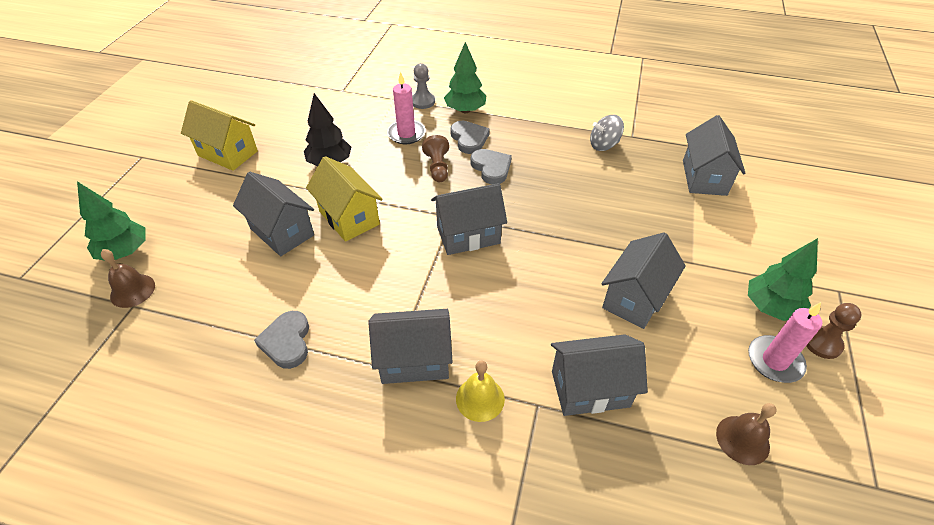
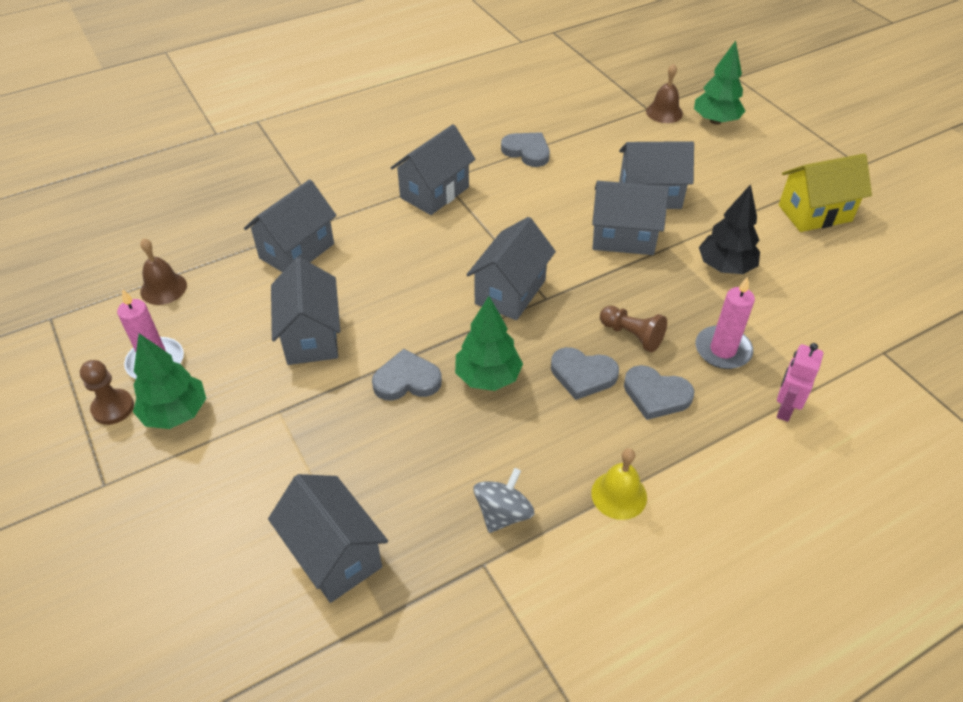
camera: 135 degrees right, 0 degrees up
yellow house [306,156,383,242] -> grey house [592,181,669,255]
grey pawn [412,63,435,109] -> pink robot [777,343,823,422]
green tree [444,42,486,113] -> green tree moved to [455,296,523,391]
yellow bell [456,361,505,422] -> yellow bell moved to [591,448,647,520]
none -> grey heart [372,349,442,401]

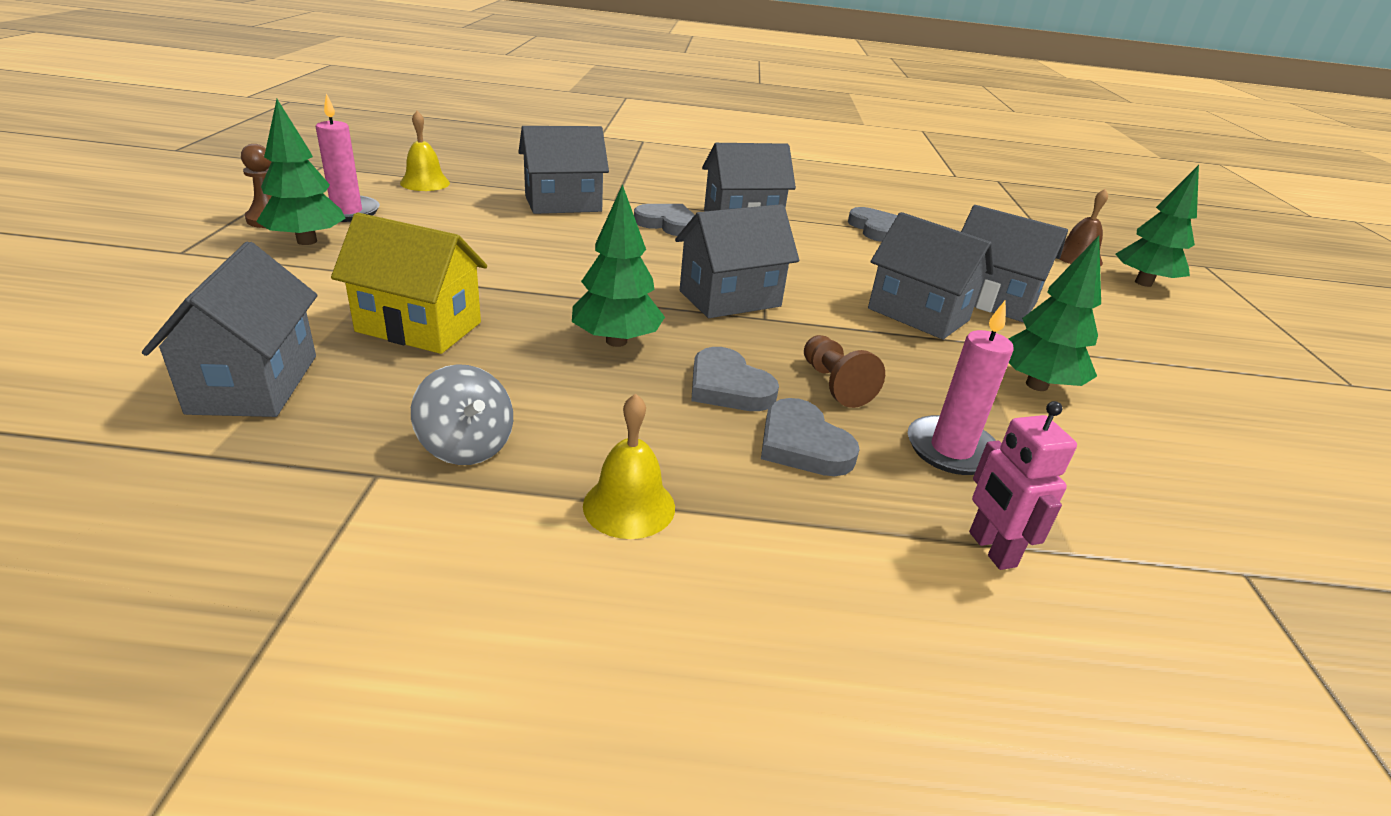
camera: 30 degrees right, 15 degrees down
brown bell [140,238,187,305] -> yellow bell [400,111,450,191]
grey house [271,257,341,365] -> none
grey heart [372,349,442,401] -> grey heart moved to [634,204,694,236]
grey spinning top [473,468,534,533] -> grey spinning top turned 75 degrees clockwise [411,364,513,465]
black tree [699,184,760,274] -> green tree [1009,236,1101,391]
pink robot [777,343,823,422] -> pink robot turned 75 degrees counterclockwise [969,401,1077,570]
yellow house [779,154,872,232] -> yellow house moved to [331,213,487,354]

